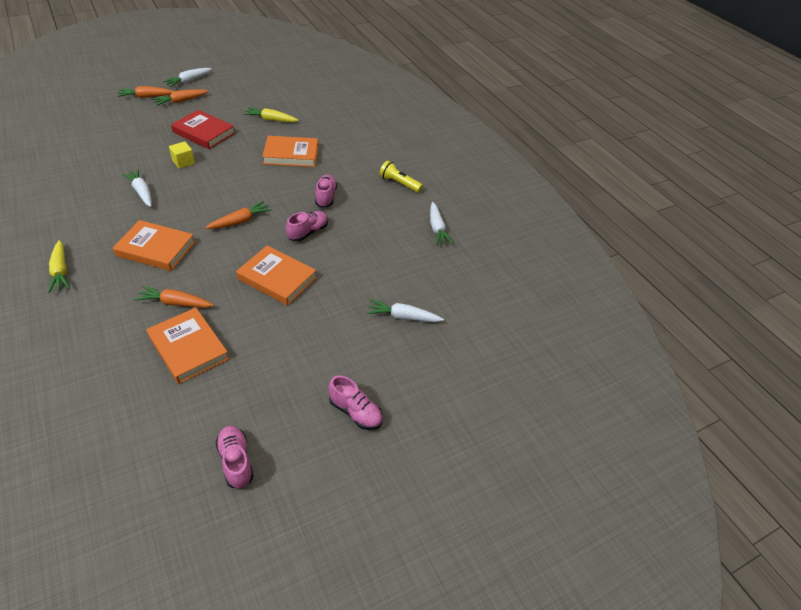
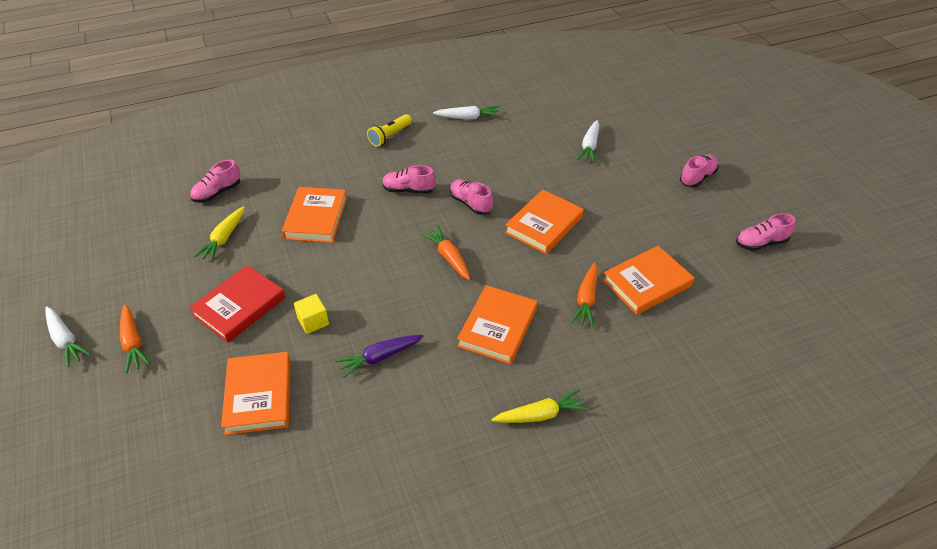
camera: 80 degrees left, 0 degrees up
orange carrot [118,86,175,98] -> none
white carrot [122,169,152,207] -> purple carrot [335,335,424,378]
none -> pink shoe [190,160,240,203]
none -> orange book [221,352,291,435]

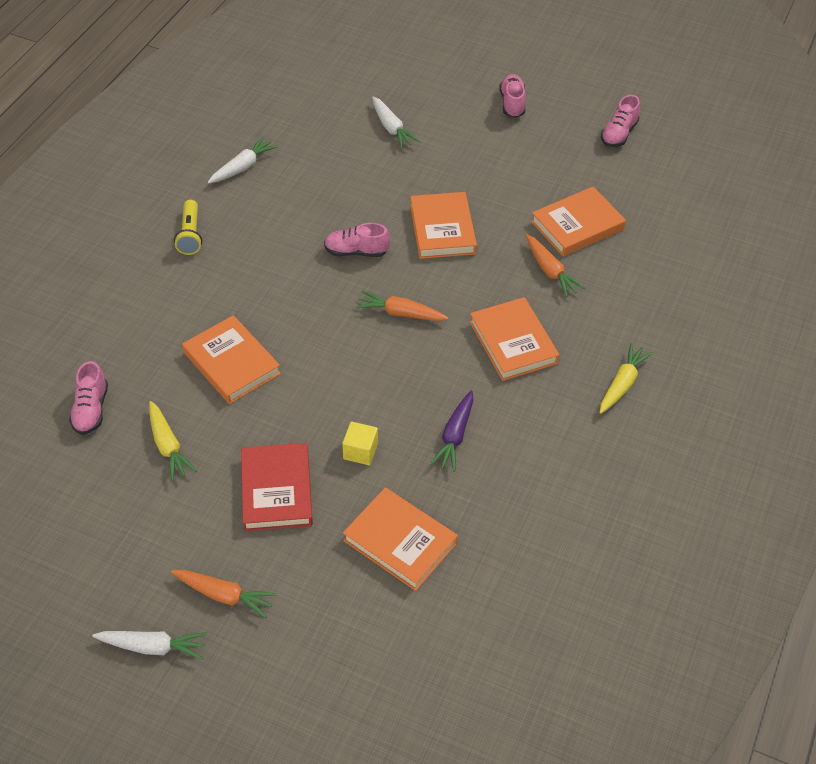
camera: 45 degrees left, 5 degrees up
pink shoe [382,165,436,194] -> none
orange book [602,246,694,315] -> orange book turned 45 degrees clockwise [531,187,626,256]

